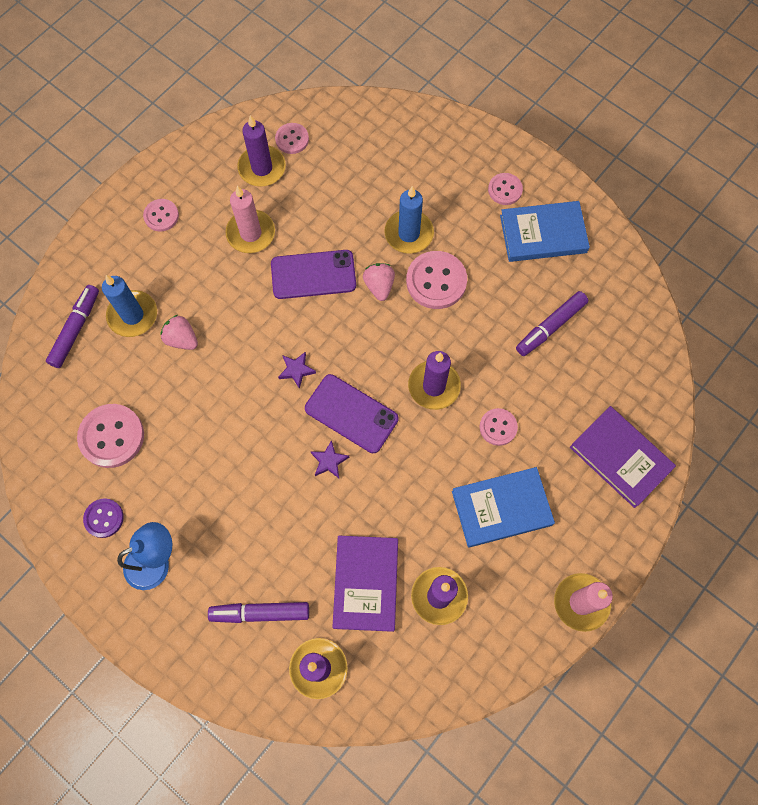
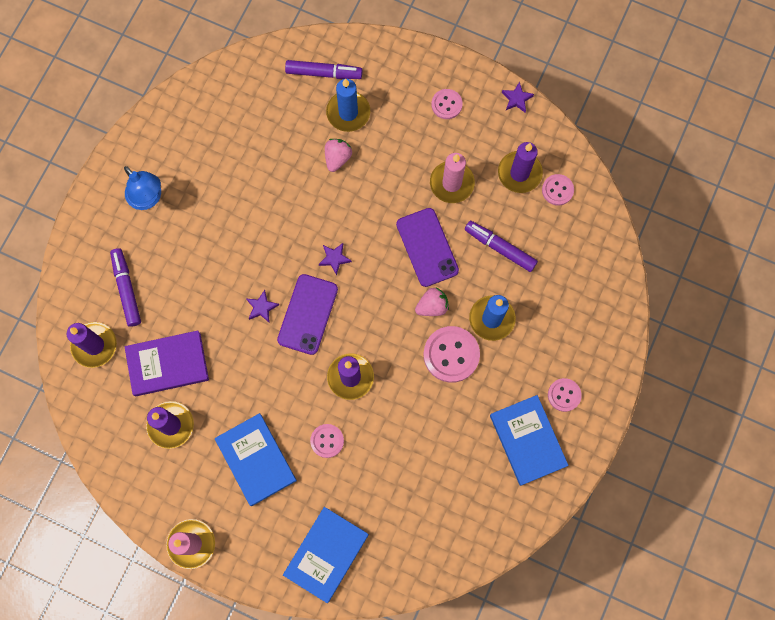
camera: 75 degrees right, 5 degrees up
pink button [77,404,144,468] -> none
purple button [83,498,124,538] -> none
purple marker [516,291,588,356] -> purple marker moved to [465,221,538,272]
purple book [570,406,676,508] -> blue book [283,507,369,603]
none -> purple star [502,81,534,112]

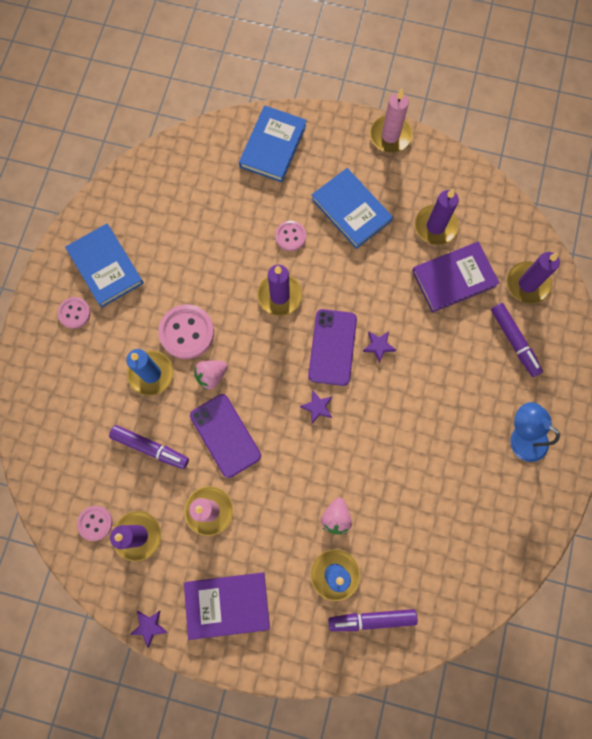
camera: 170 degrees right, 0 degrees up
pink button [431,89,463,119] -> purple book [184,572,270,640]

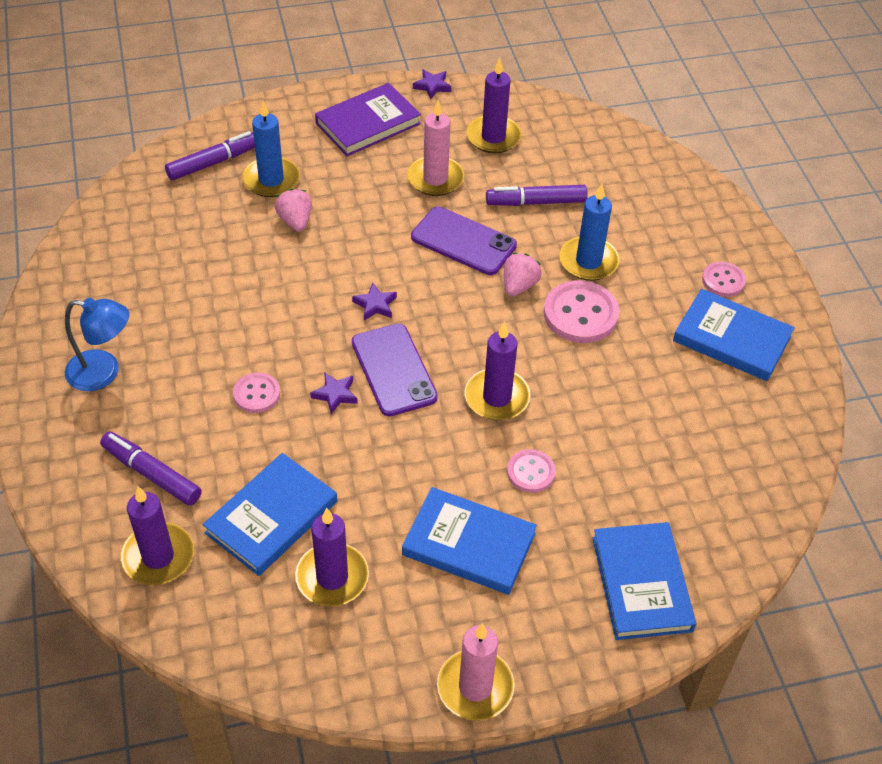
camera: 150 degrees right, 25 degrees down
pink button [77,506,113,541] -> pink button moved to [233,373,280,413]
purple book [412,242,500,313] -> blue book [203,453,337,576]

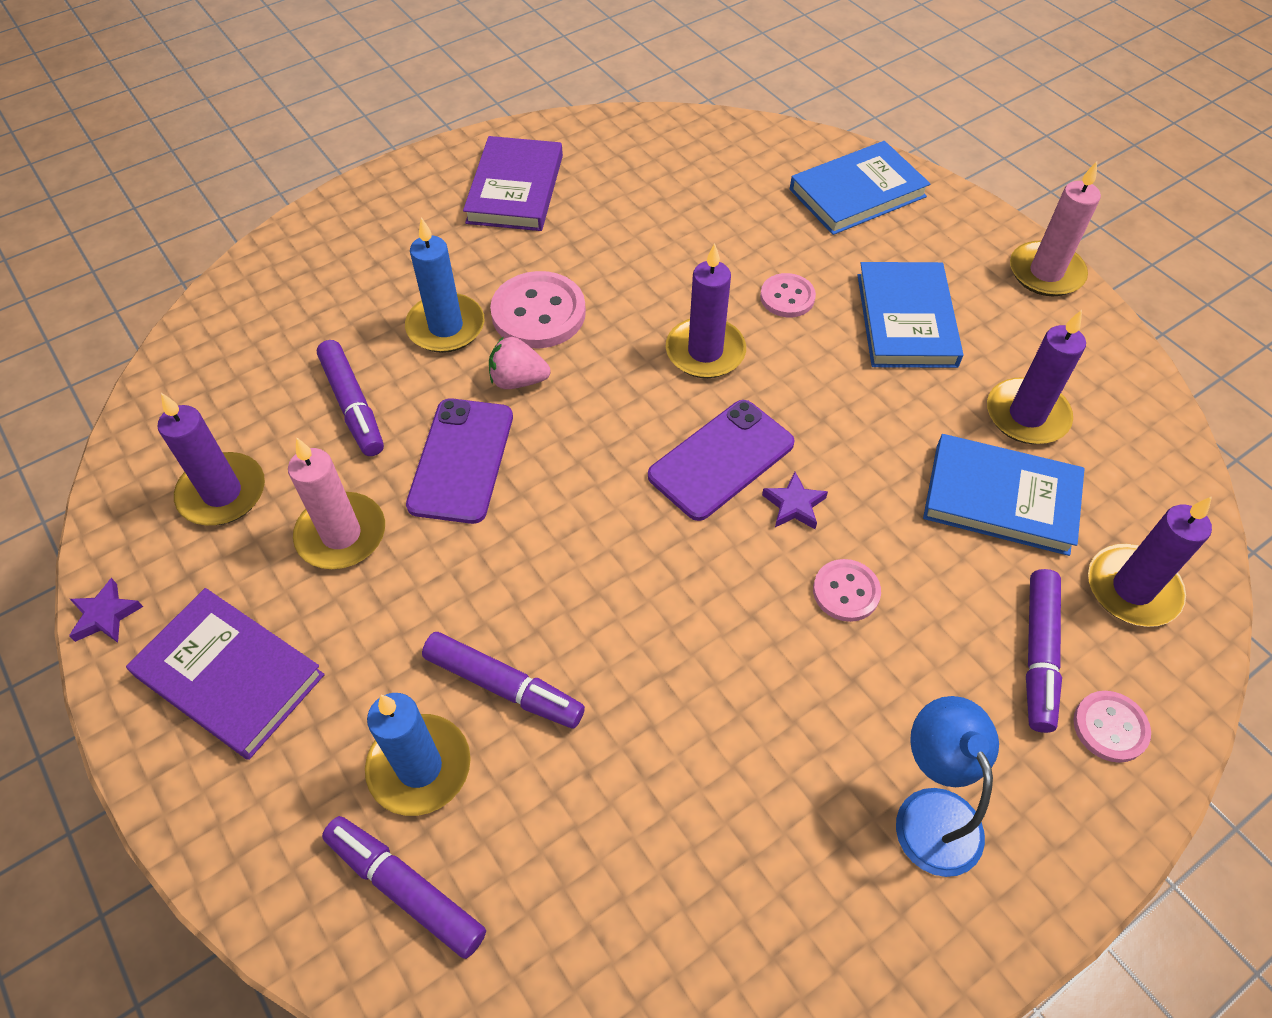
camera: 110 degrees left, 5 degrees up
pink strawberry [275,189,312,232] -> purple marker [422,632,585,728]
purple star [352,282,397,321] -> none
blue book [673,289,795,381] -> purple book [463,136,563,231]
pink button [702,262,746,297] -> pink button moved to [1073,691,1151,763]

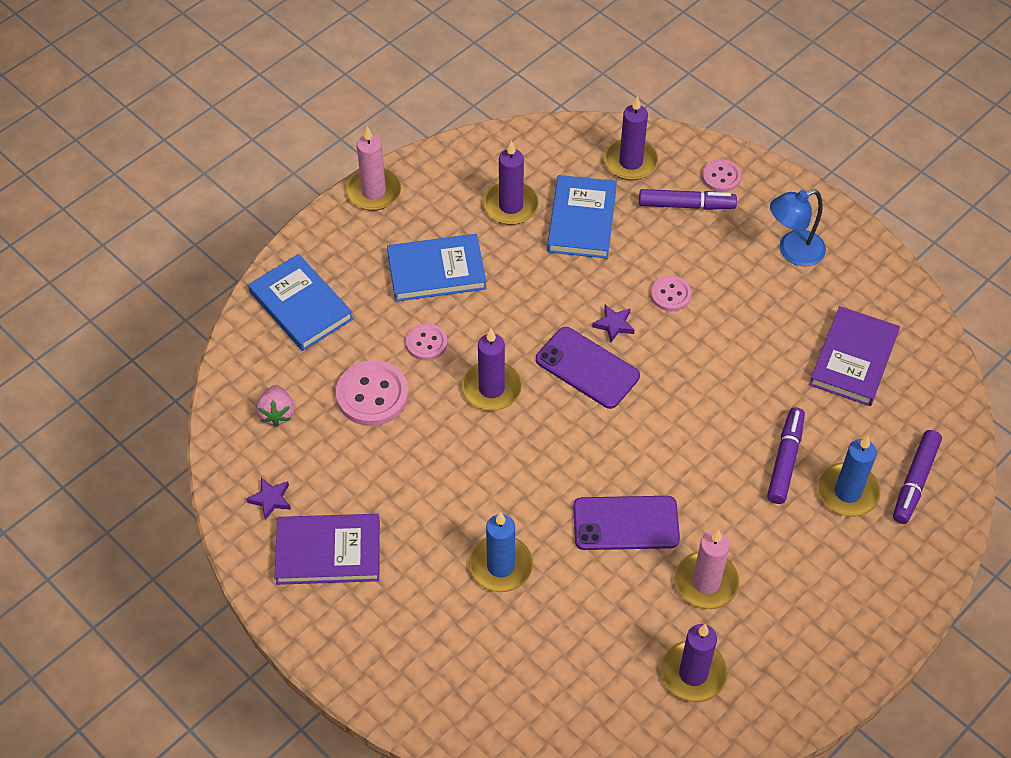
camera: 100 degrees left, 0 degrees up
purple star [69,578,143,643] -> purple star moved to [246,477,291,520]
purple book [126,588,325,760] -> purple book moved to [809,306,900,406]
purple marker [317,340,384,456] -> none
pink strawberry [489,336,550,389] -> pink strawberry moved to [256,385,295,427]
pink button [490,271,586,348] -> pink button moved to [336,360,409,426]

